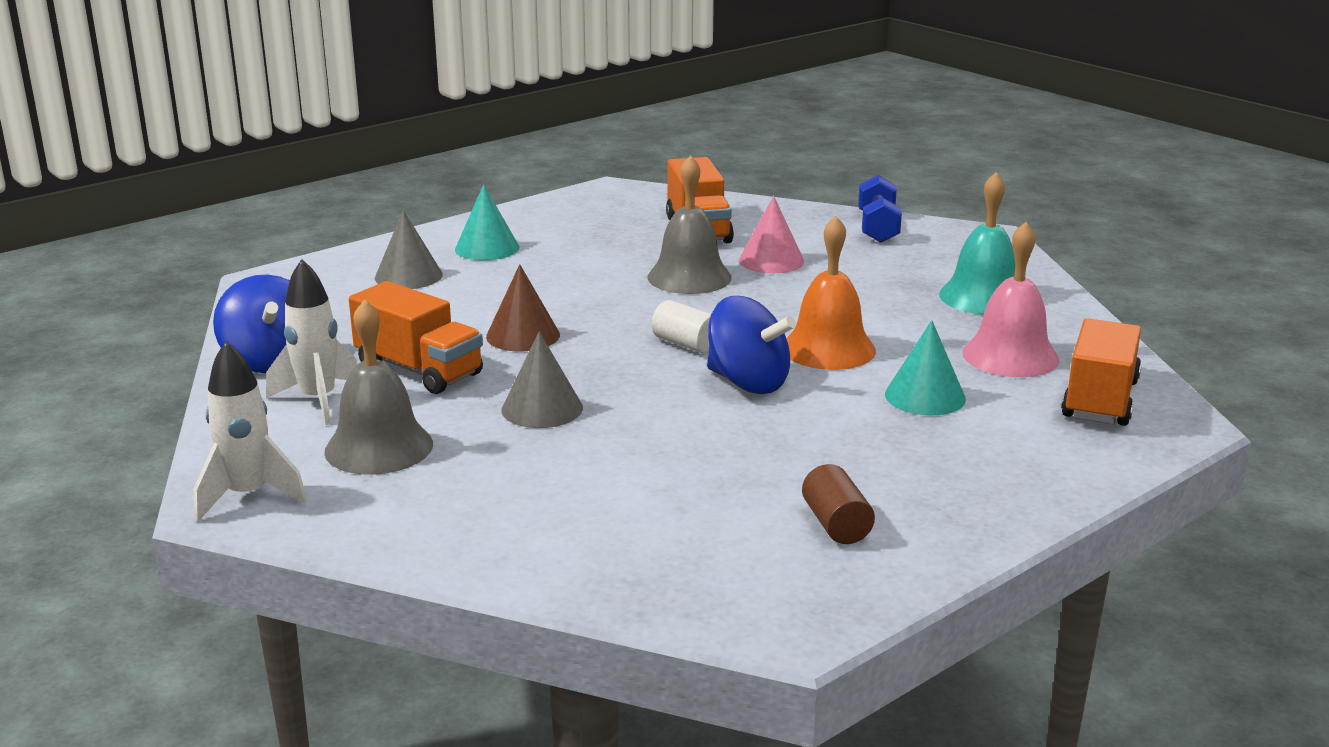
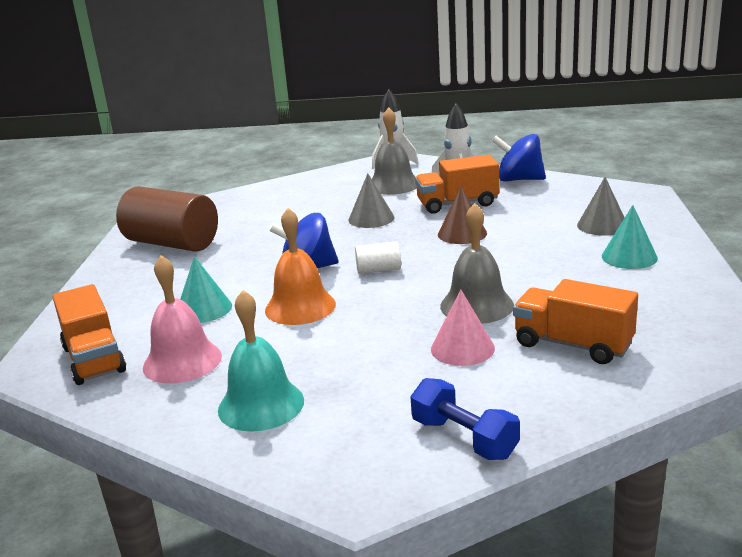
camera: 135 degrees right, 0 degrees up
brown cylinder [802,464,875,544] -> brown cylinder [116,186,218,252], size x2.20

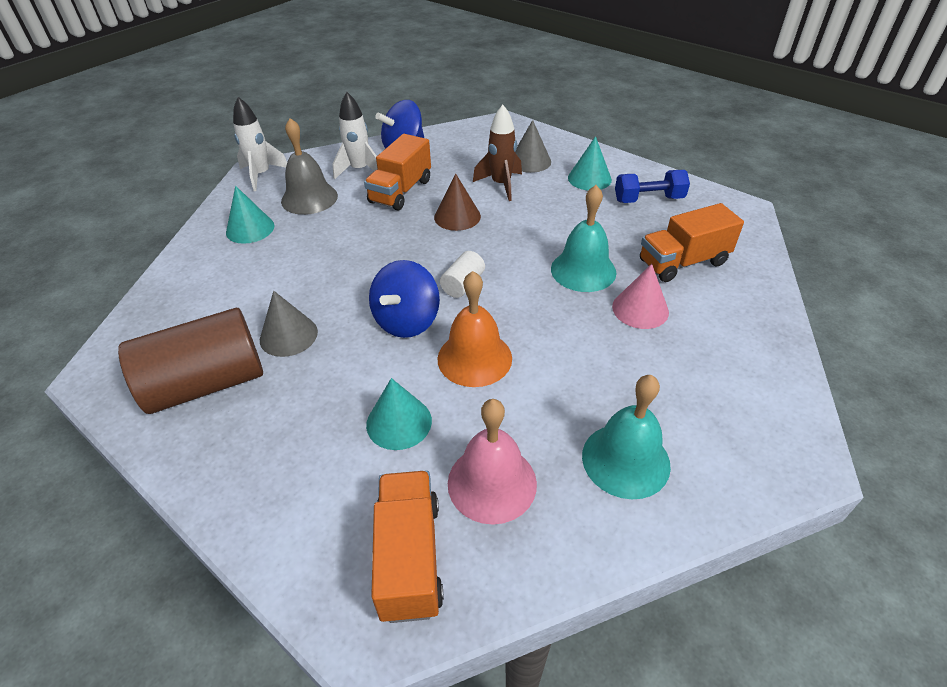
camera: 55 degrees left, 20 degrees up
orange truck [53,284,126,385] -> orange truck turned 105 degrees counterclockwise [371,471,444,623]
grey cone [348,173,394,228] -> grey cone moved to [260,291,318,357]
blue dumbbell [410,378,520,460] -> blue dumbbell moved to [615,170,690,203]
grey bell [440,203,514,324] -> turquoise bell [551,185,616,292]
none -> turquoise cone [226,186,274,244]
none -> brown rocket [473,105,522,201]

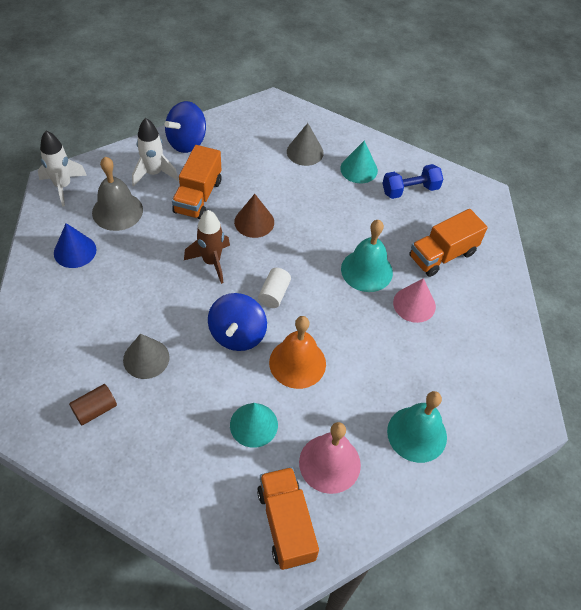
camera: 15 degrees left, 10 degrees up
brown cylinder [118,308,263,414] -> brown cylinder [69,384,117,425], size x0.45
turquoise cone [226,186,274,244] -> blue cone [54,223,96,268]
brown rocket [473,105,522,201] -> brown rocket moved to [184,210,230,284]

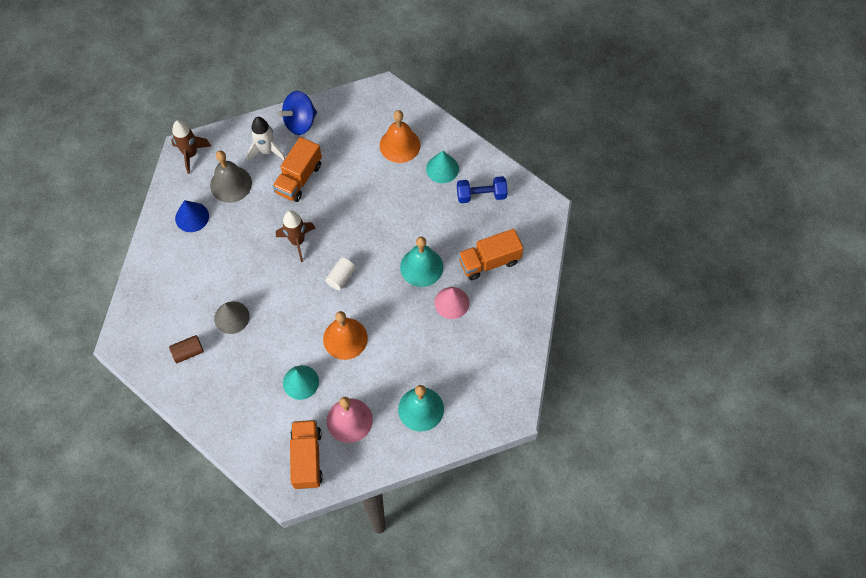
camera: 15 degrees right, 10 degrees up
white rocket [38,131,87,206] -> brown rocket [171,120,211,174]
blue spinning top [208,293,267,351] -> none
brown cone [234,194,274,238] -> none
grey cone [287,123,324,166] -> orange bell [380,110,421,163]

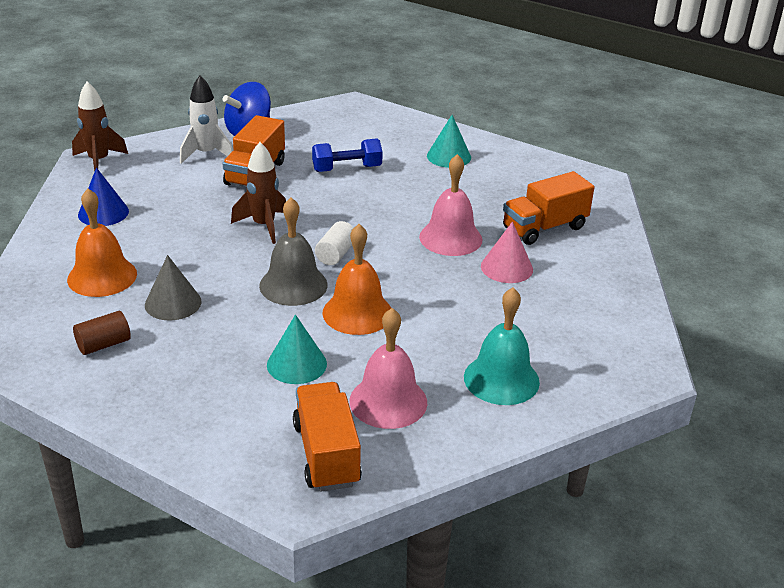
camera: 10 degrees left, 30 degrees down
grey bell [210,151,252,203] -> grey bell moved to [259,198,328,306]
orange bell [380,110,421,163] -> orange bell moved to [67,189,137,297]
turquoise bell [400,237,443,287] -> pink bell [419,154,482,256]
blue dumbbell [457,176,508,203] -> blue dumbbell moved to [312,138,383,172]

